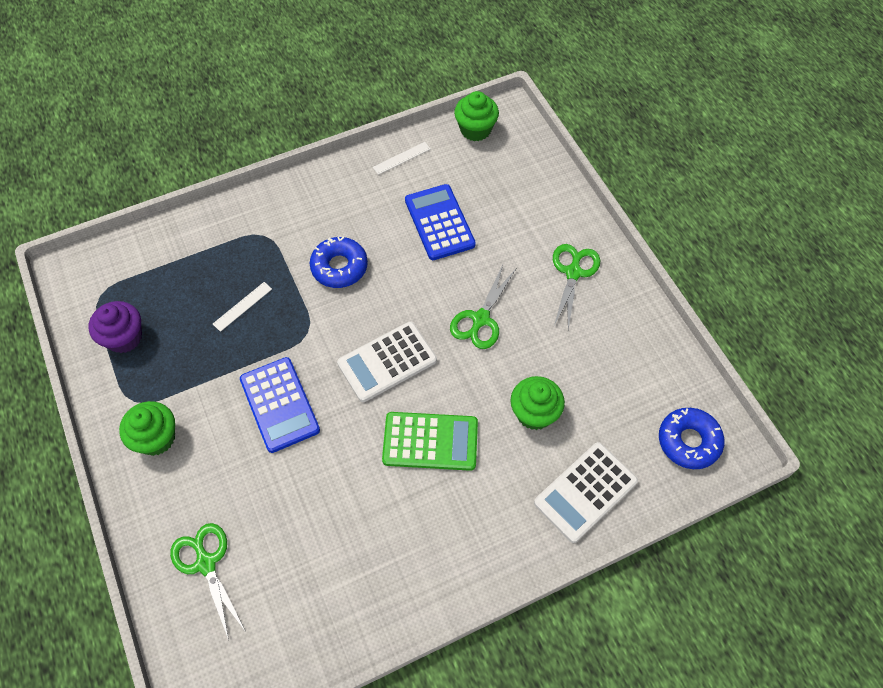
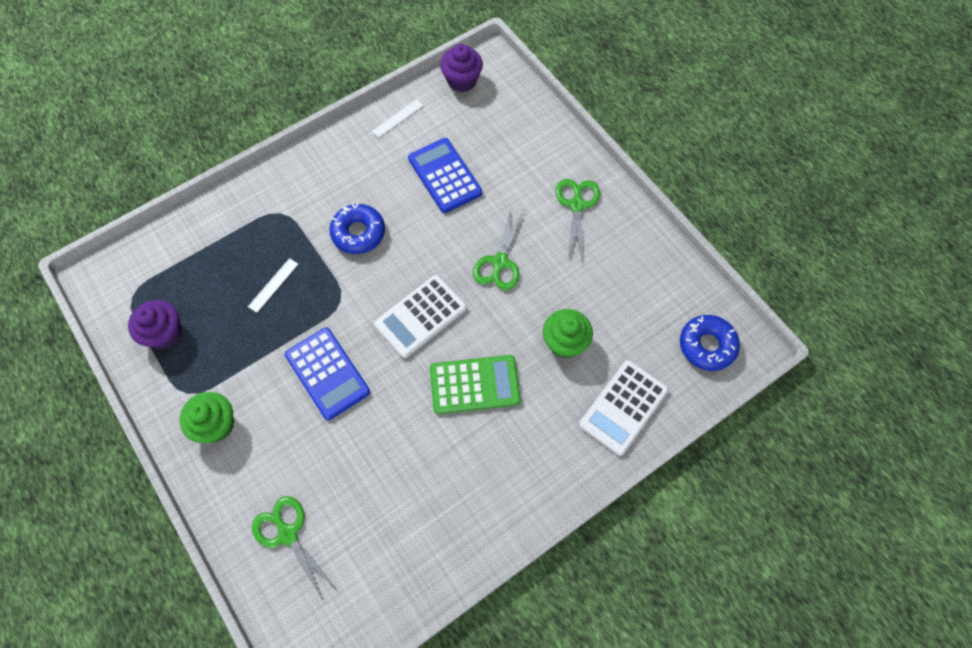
camera: 10 degrees left, 5 degrees up
green cupcake [454,91,499,141] -> purple cupcake [440,44,483,92]

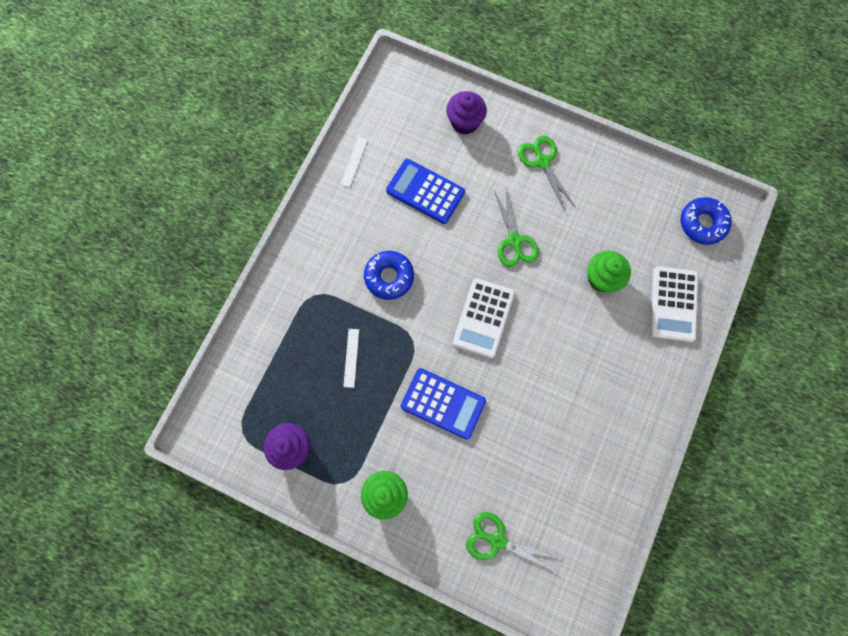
camera: 30 degrees left, 10 degrees up
green calculator [430,355,521,414] -> none
purple cupcake [440,44,483,92] -> purple cupcake moved to [446,91,487,134]

